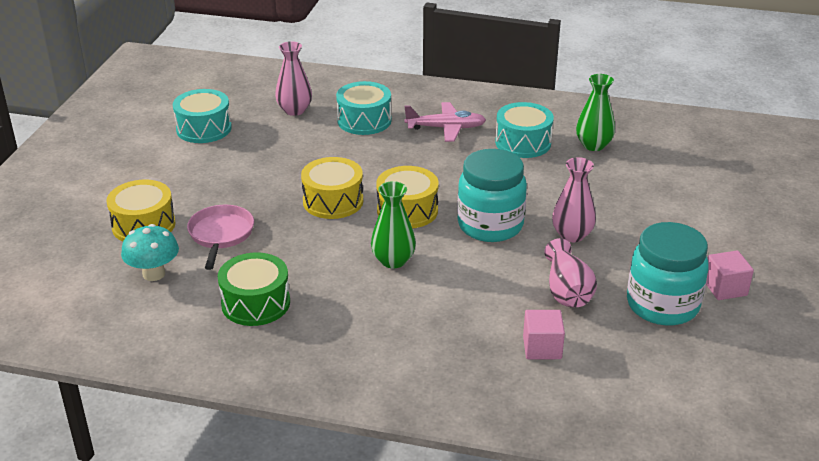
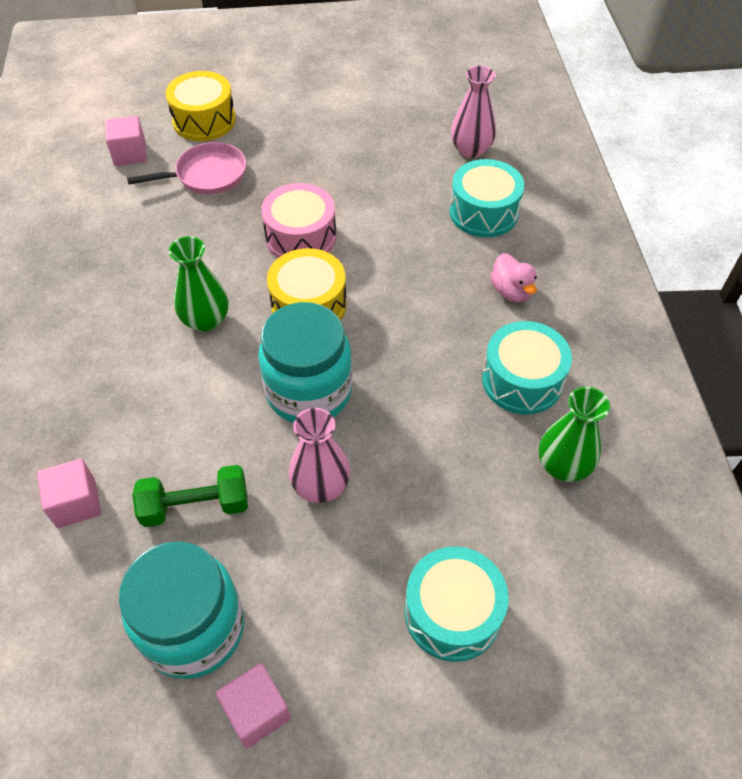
camera: 70 degrees right, 20 degrees up
turquoise mushroom [121,224,179,281] -> pink cube [105,116,147,166]
turquoise drum [173,89,232,143] -> turquoise drum moved to [405,546,509,662]
green drum [218,253,290,326] -> none
yellow drum [301,157,363,219] -> pink drum [261,183,336,258]
pink plane [404,102,486,142] -> pink duck [490,253,537,302]
pink vase [544,238,597,307] -> green dumbbell [132,465,248,527]

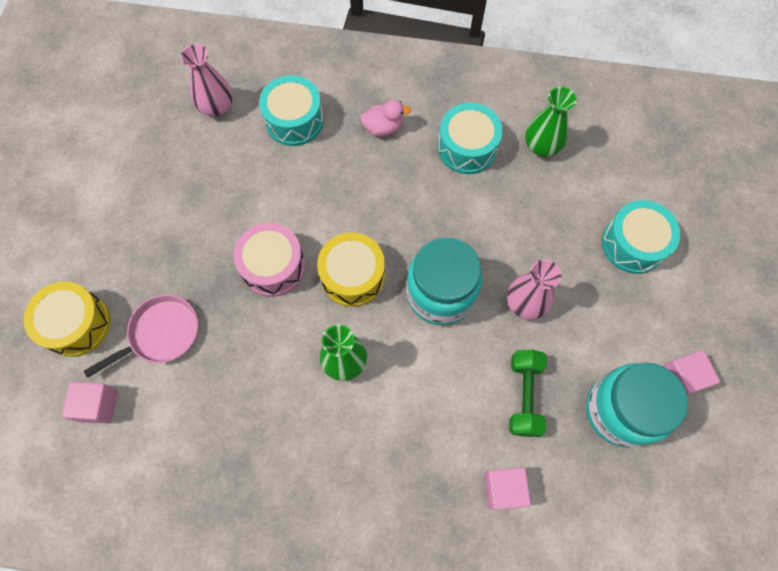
camera: 75 degrees left, 15 degrees up
pink pan [127,142,246,194] -> pink pan turned 60 degrees clockwise [84,295,198,378]

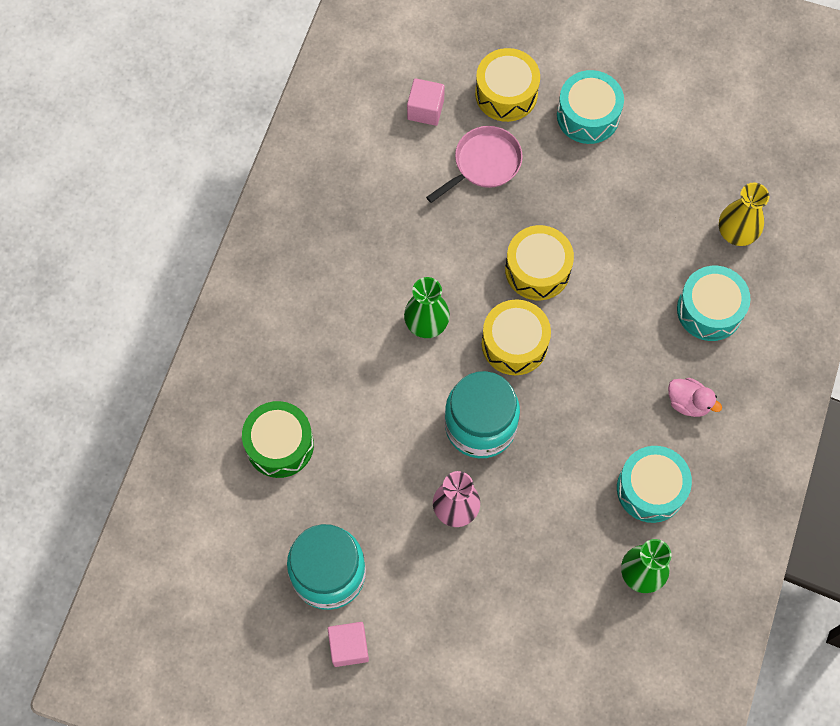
camera: 100 degrees right, 0 degrees up
pink pan [84,295,198,378] -> pink pan turned 105 degrees counterclockwise [426,126,523,203]
pink vase [181,44,233,117] -> yellow vase [719,183,769,246]
pink drum [233,223,305,297] -> yellow drum [505,225,574,300]
pink duck [360,100,411,137] -> pink duck turned 60 degrees counterclockwise [668,378,722,417]
pink cube [484,467,531,510] -> green drum [242,401,314,478]
green dumbbell [509,350,547,437] -> none
turquoise drum [602,200,681,274] -> turquoise drum moved to [557,70,624,144]

